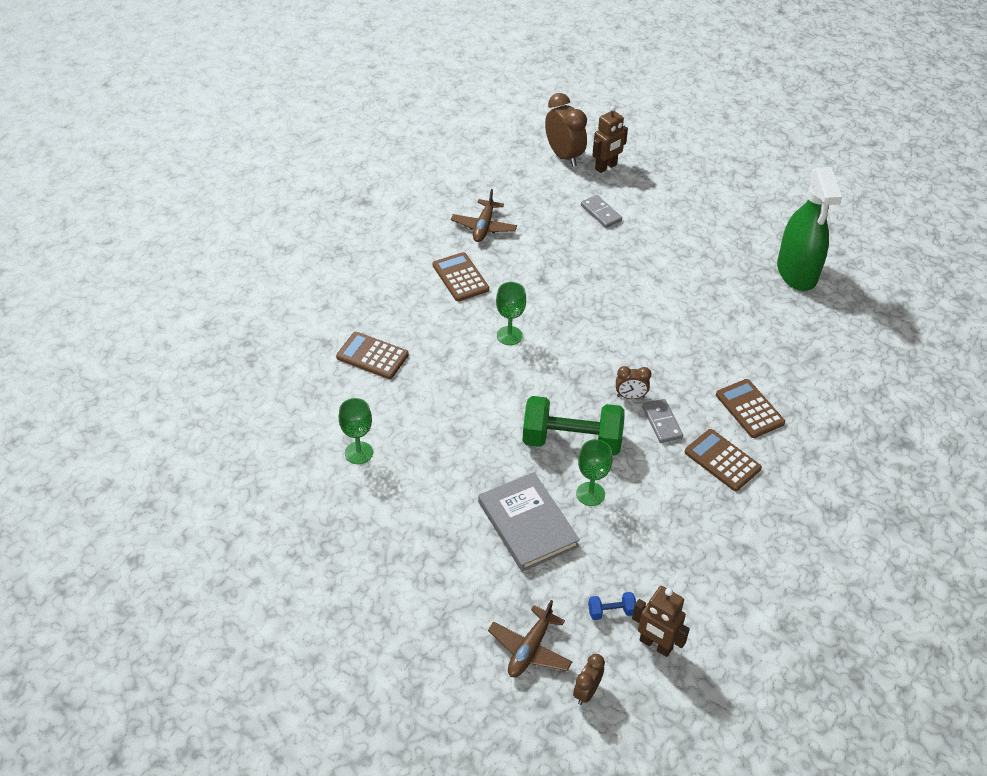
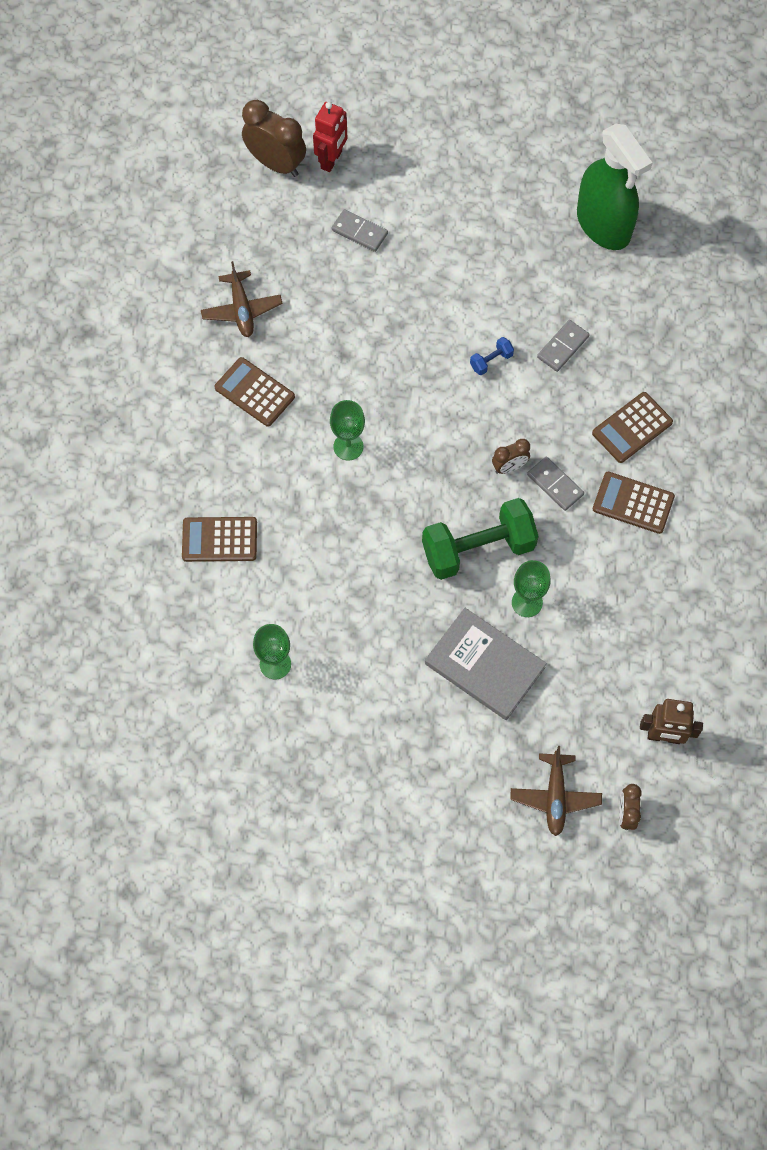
camera: 25 degrees left, 20 degrees up
blue dumbbell [588,592,636,620] -> blue dumbbell moved to [470,337,514,375]
brown robot [592,106,628,173] -> red robot [313,102,347,172]
brown calculator [716,379,785,438] -> brown calculator turned 75 degrees counterclockwise [592,392,673,463]
none -> grey domino [537,320,590,372]

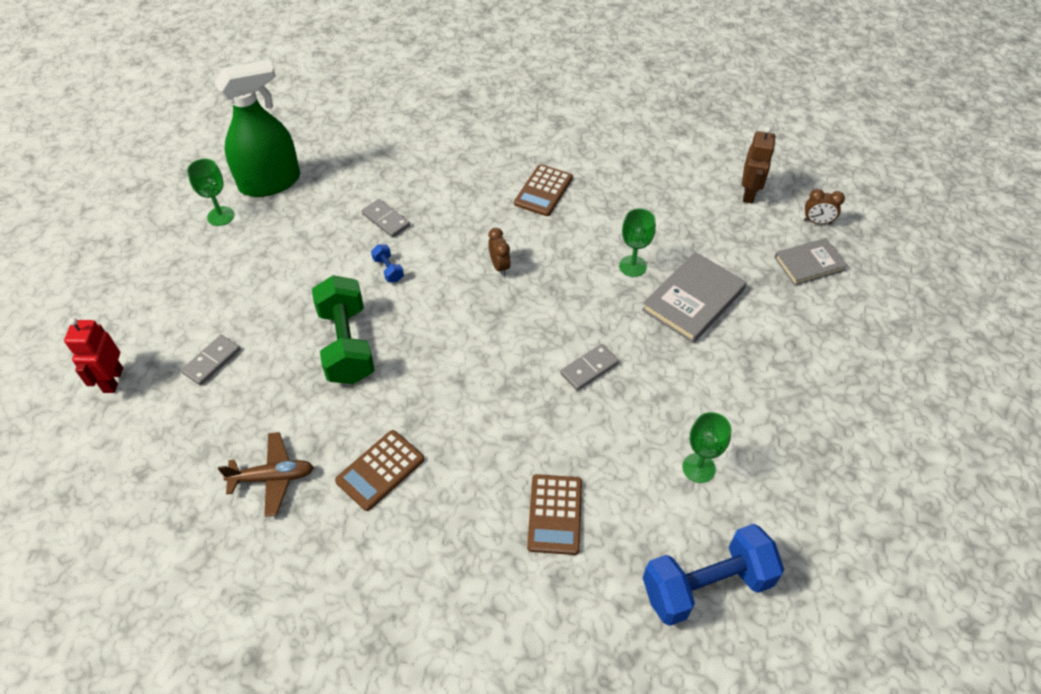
camera: 85 degrees left, 15 degrees down
brown clock [242,100,306,177] -> none
red robot [313,102,347,172] -> red robot turned 120 degrees counterclockwise [64,318,123,393]
green goblet [330,400,365,460] -> green goblet moved to [187,159,234,226]
green dumbbell [422,498,539,580] -> green dumbbell moved to [312,275,375,384]
brown plane [510,746,602,836] -> grey book [774,238,848,286]
grey domino [527,457,584,511] -> grey domino moved to [560,344,619,391]
brown calculator [592,392,673,463] -> none
none -> blue dumbbell [643,524,784,626]

